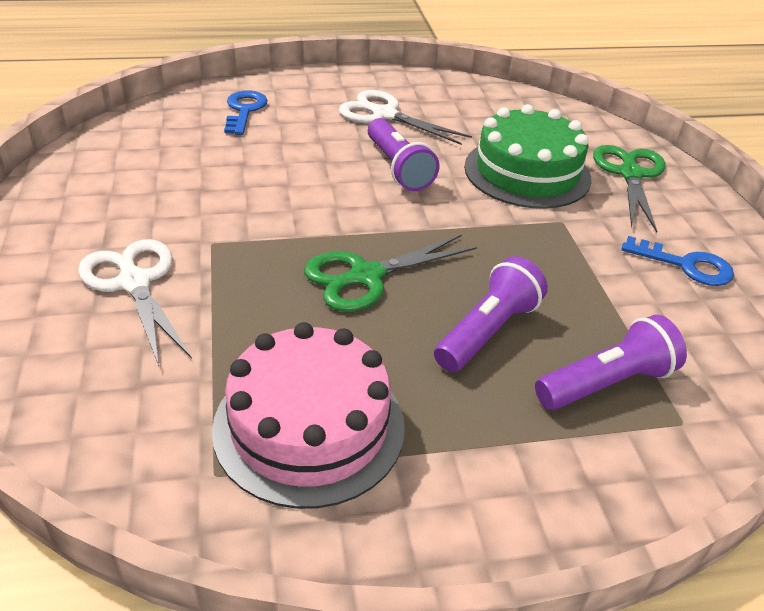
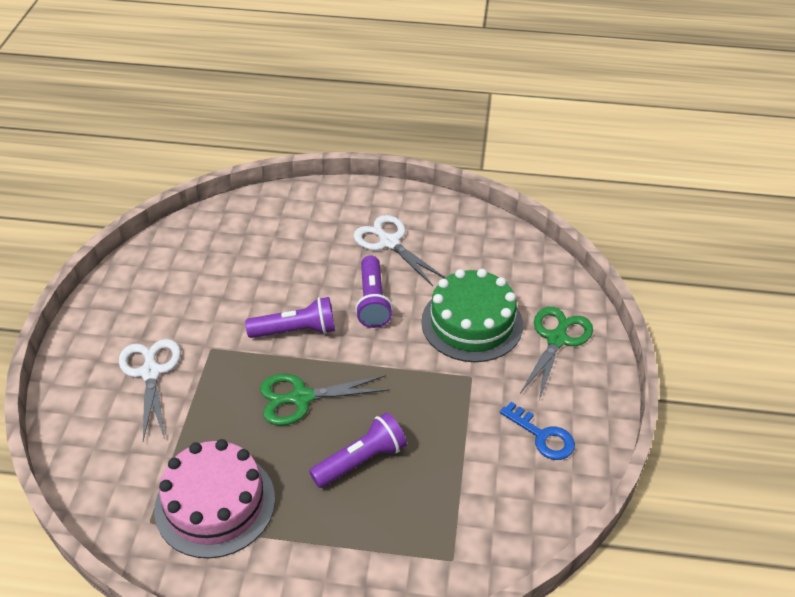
camera: 20 degrees right, 5 degrees up
blue key [224,90,268,135] -> none
purple flashlight [535,314,687,410] -> purple flashlight moved to [245,297,335,338]

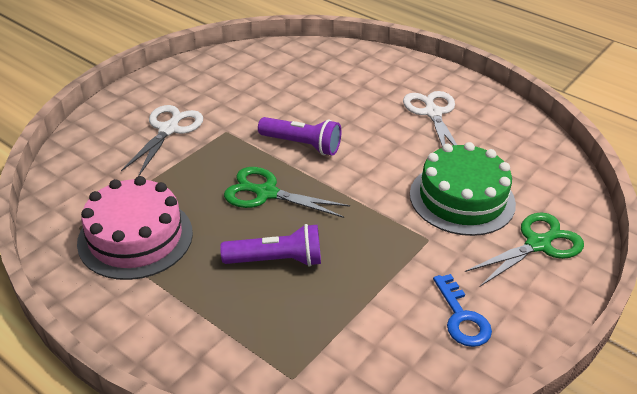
camera: 30 degrees right, 5 degrees down
purple flashlight [355,255,393,328] -> none

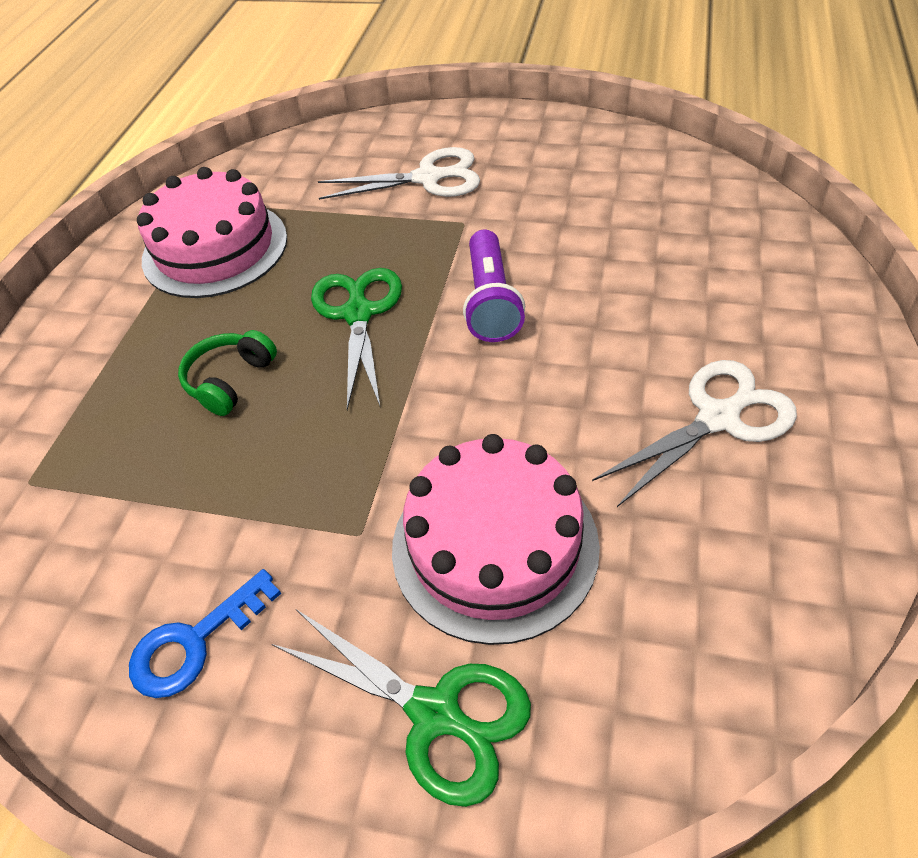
camera: 70 degrees right, 10 degrees up
purple flashlight [220,224,321,267] -> green headphones [178,330,277,416]
green cake [410,142,516,236] -> pink cake [392,434,600,645]

